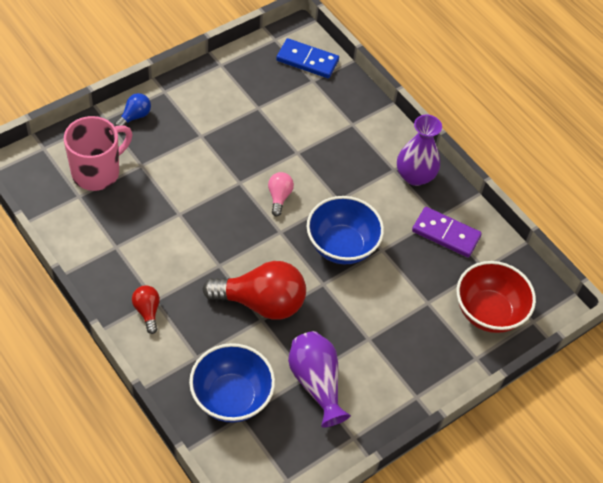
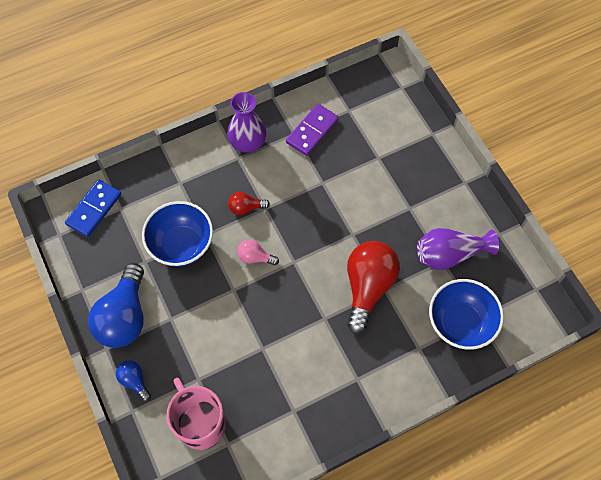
camera: 75 degrees left, 10 degrees up
red light bulb [132,285,160,334] -> red light bulb moved to [228,192,270,215]
blue bowl [307,196,384,264] -> blue bowl moved to [142,201,213,267]
red bowl [457,261,536,333] -> none
none -> blue light bulb [88,263,144,348]

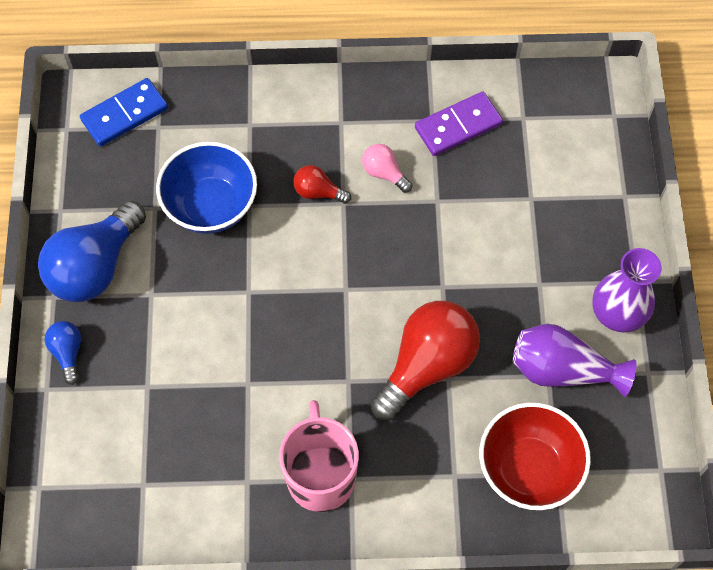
camera: 25 degrees right, 0 degrees up
pink mug [166,378,226,450] -> pink mug moved to [279,400,359,512]
purple vase [227,92,267,153] -> purple vase moved to [592,248,662,333]
pink light bulb [237,240,279,266] -> pink light bulb moved to [362,144,412,193]
blue bowl [429,279,504,350] -> red bowl [479,403,591,510]

